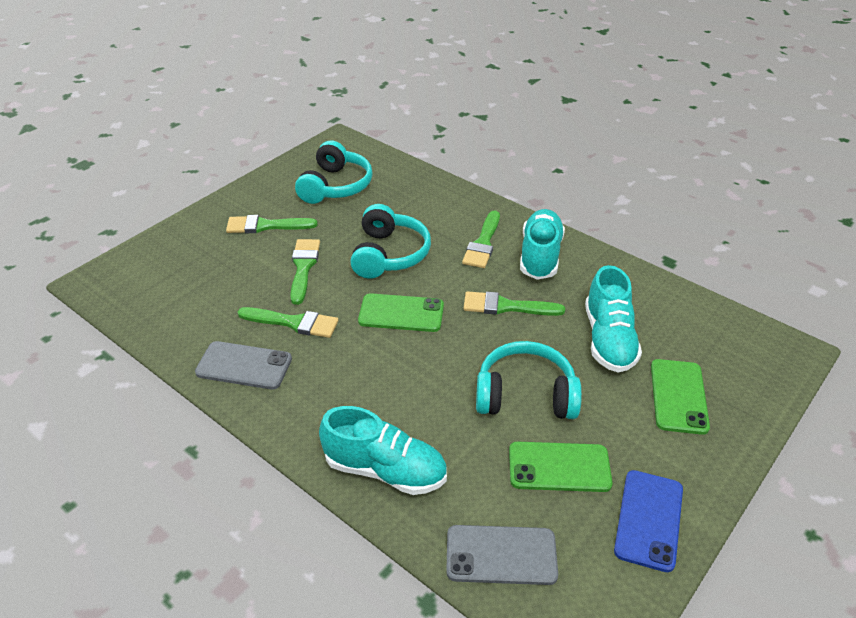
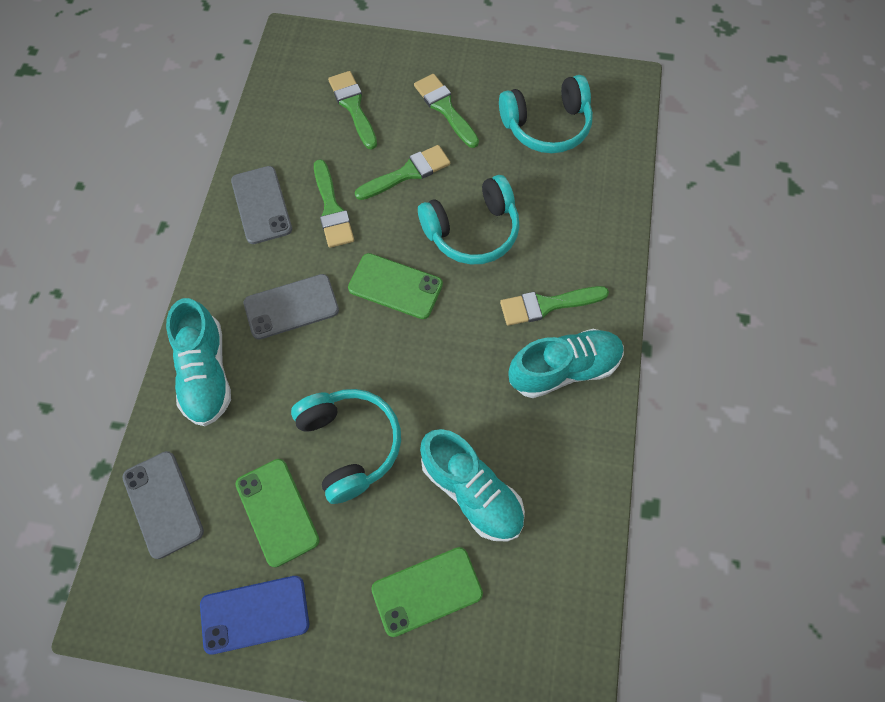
camera: 60 degrees right, 25 degrees up
green phone [358,293,444,332] -> green phone turned 45 degrees counterclockwise [348,253,443,319]
green brush [463,291,565,316] -> green brush moved to [328,71,377,150]
turquoise shoe [585,265,642,373] -> turquoise shoe turned 105 degrees counterclockwise [420,429,525,542]
none -> grey phone [244,274,339,340]

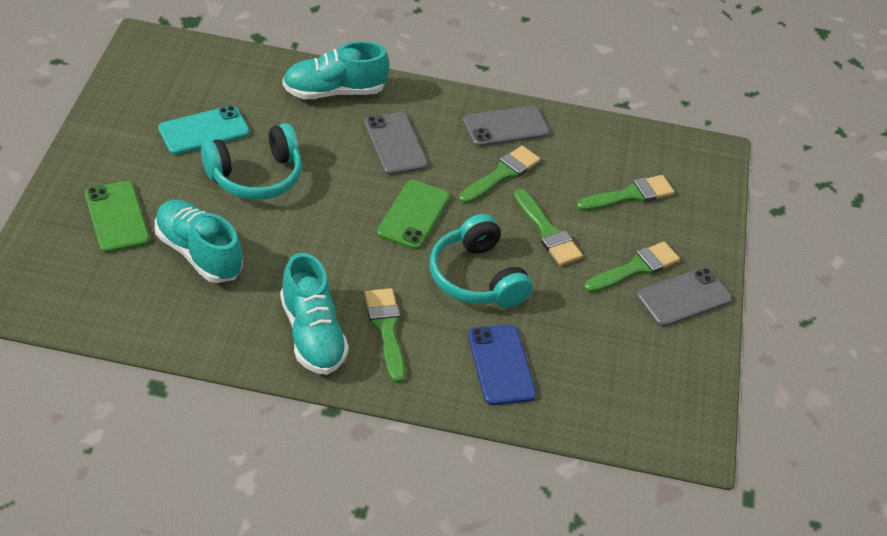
camera: 85 degrees right, 20 degrees down
grey phone [122,451,204,559] -> grey phone moved to [637,267,732,327]
blue phone [200,576,309,654] -> blue phone moved to [468,324,536,405]
green phone [235,459,320,567] -> turquoise phone [158,106,250,155]
green brush [314,159,354,248] -> green brush turned 150 degrees clockwise [459,146,540,204]
turquoise shoe [420,429,525,542] -> turquoise shoe turned 90 degrees clockwise [155,200,243,283]
turquoise headphones [499,75,593,153] -> none

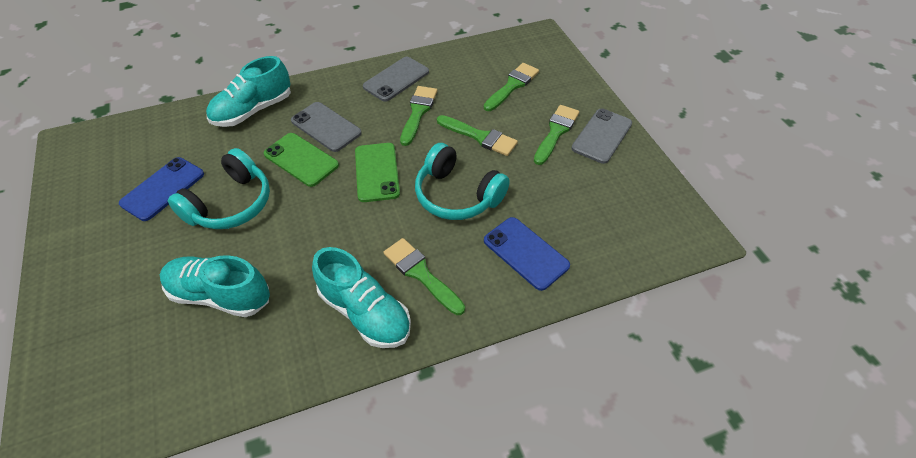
camera: 25 degrees left, 5 degrees up
green phone [85,181,150,253] -> green phone moved to [264,133,339,187]
turquoise phone [158,106,250,155] -> blue phone [119,157,204,221]

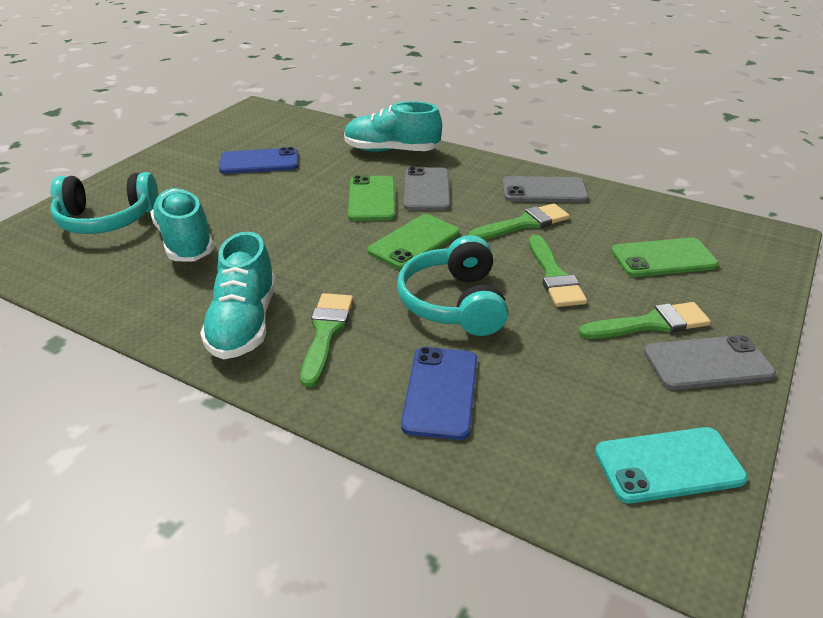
camera: 50 degrees right, 15 degrees down
turquoise headphones [168,148,270,229] -> turquoise headphones moved to [50,172,159,234]
green brush [484,63,539,111] -> green phone [611,238,719,277]
none -> turquoise phone [595,427,748,504]

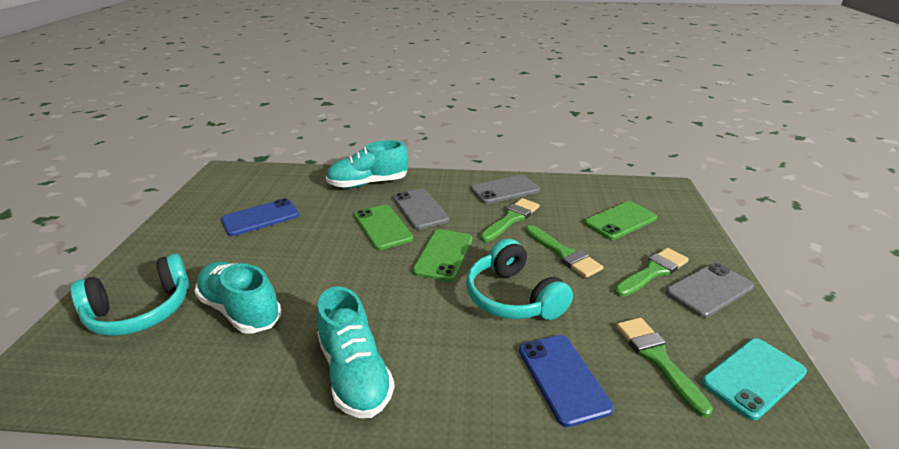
camera: 25 degrees left, 5 degrees down
green brush [300,293,353,388] -> green brush moved to [616,318,713,418]

